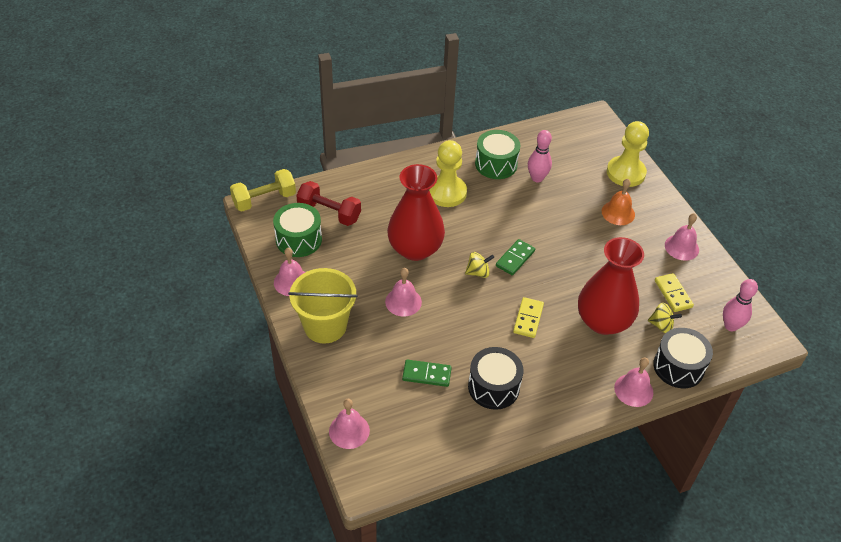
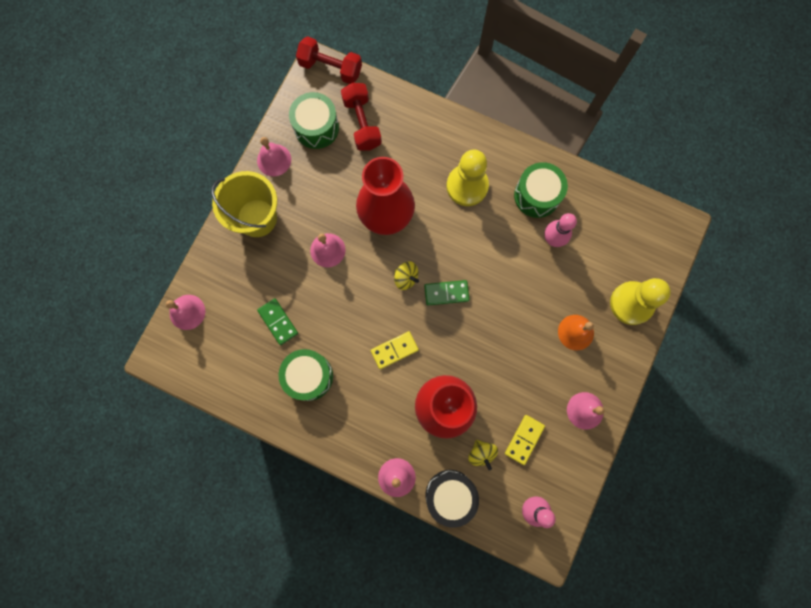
camera: 50 degrees right, 30 degrees up
yellow dumbbell [230,169,296,212] -> red dumbbell [296,36,362,84]
black drum [468,347,523,410] -> green drum [279,349,333,401]

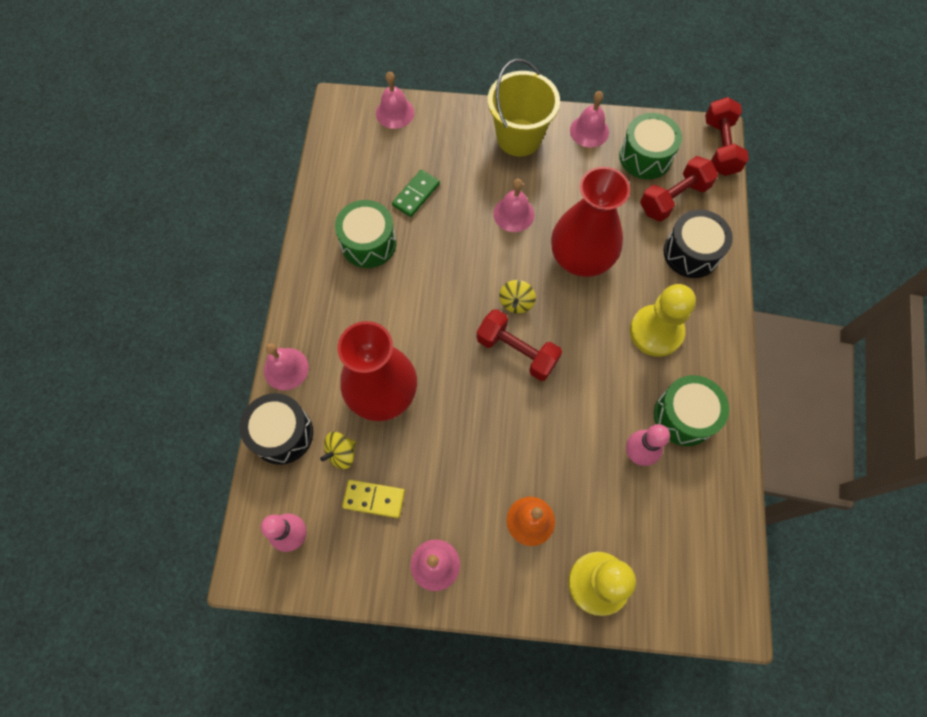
camera: 70 degrees right, 10 degrees down
yellow domino [371,331,419,369] -> none
green domino [424,280,469,305] -> red dumbbell [477,309,562,381]
none -> black drum [664,210,733,278]

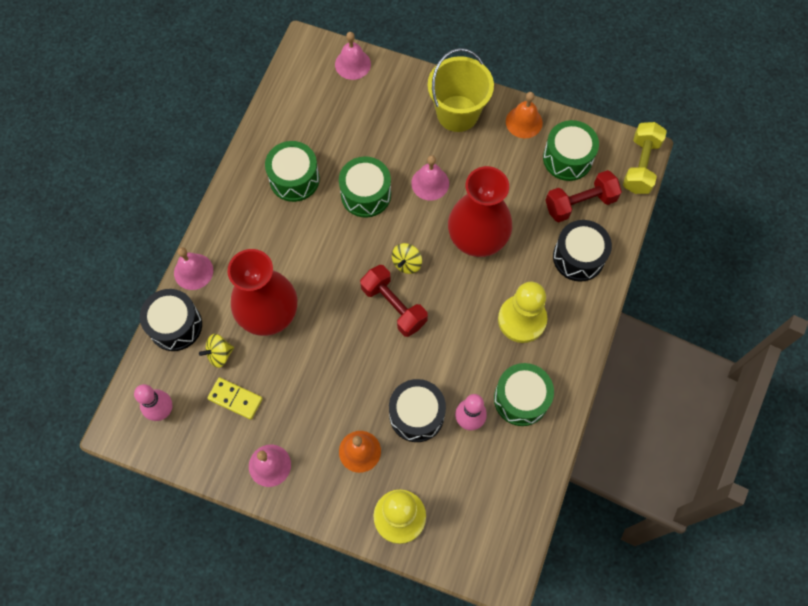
camera: 15 degrees right, 0 degrees up
green domino [392,170,440,217] -> none
pink bell [570,91,609,147] -> orange bell [506,92,543,138]
red dumbbell [705,97,749,176] -> yellow dumbbell [623,122,667,194]
none -> green drum [339,156,391,218]
none -> black drum [389,379,446,442]

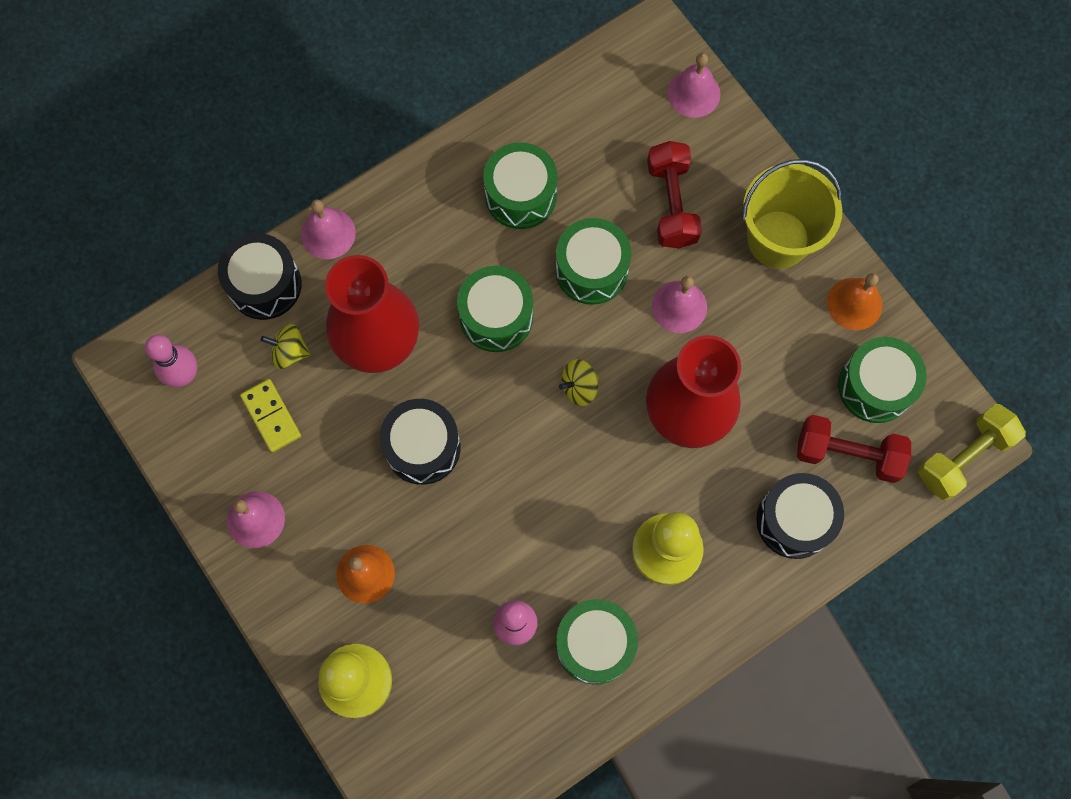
camera: 35 degrees right, 5 degrees up
red dumbbell [360,265,428,337] -> red dumbbell moved to [647,141,702,248]
black drum [389,379,446,442] -> black drum moved to [380,399,461,485]
none -> green drum [457,266,533,352]

